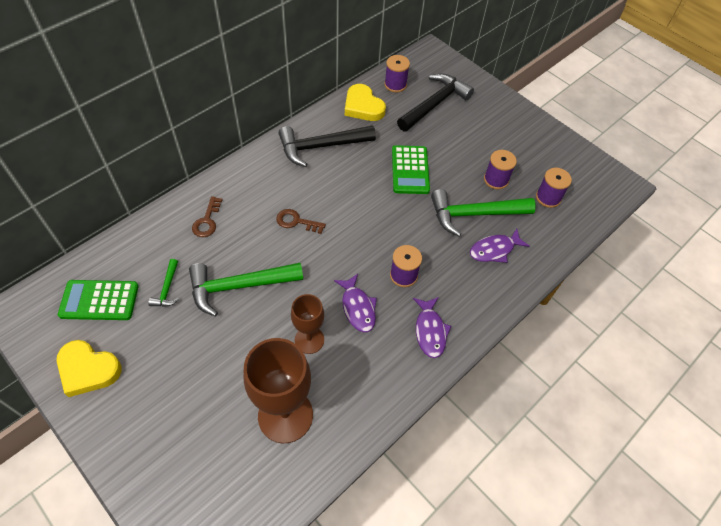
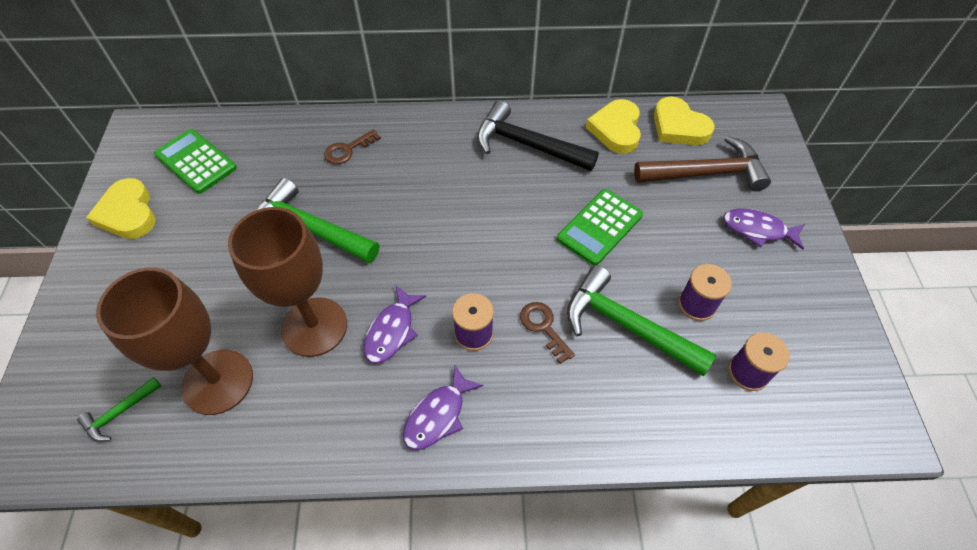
camera: 45 degrees right, 0 degrees up
green hammer [148,259,179,307] -> green hammer moved to [77,377,161,442]
brown key [276,209,326,234] -> brown key moved to [520,302,575,364]
brown goblet [291,294,324,354] -> brown goblet [228,207,347,357], size x1.72
purple spool [384,55,410,93] -> yellow heart [654,96,715,145]
black hammer [397,74,474,131] -> brown hammer [634,136,771,191]
purple fish [470,229,530,263] -> purple fish moved to [723,208,805,250]

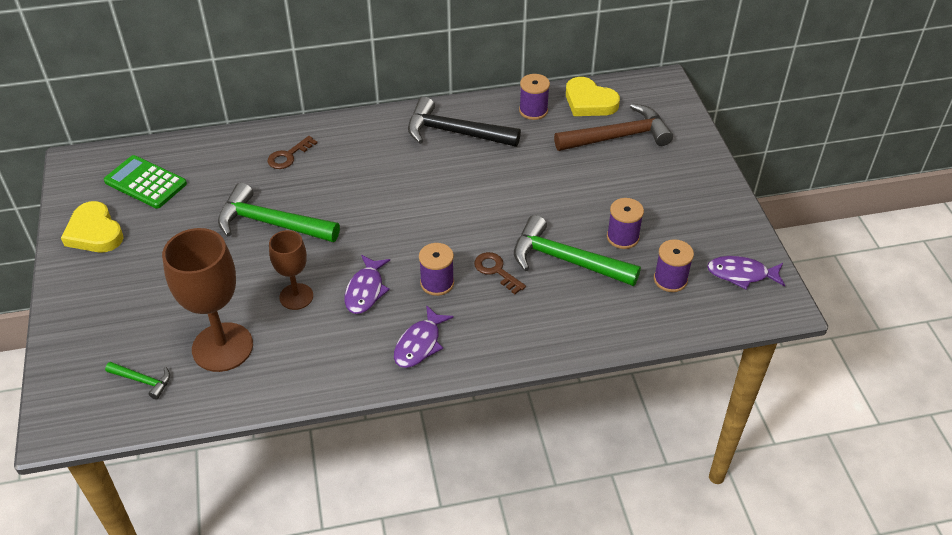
camera: 10 degrees left, 10 degrees down
green hammer [77,377,161,442] -> green hammer turned 105 degrees counterclockwise [105,362,170,400]
brown goblet [228,207,347,357] -> brown goblet [269,230,313,310], size x0.58
green calculator [557,189,643,265] -> none
yellow heart [586,99,641,154] -> purple spool [519,74,550,120]
purple fish [723,208,805,250] -> purple fish moved to [707,256,785,290]

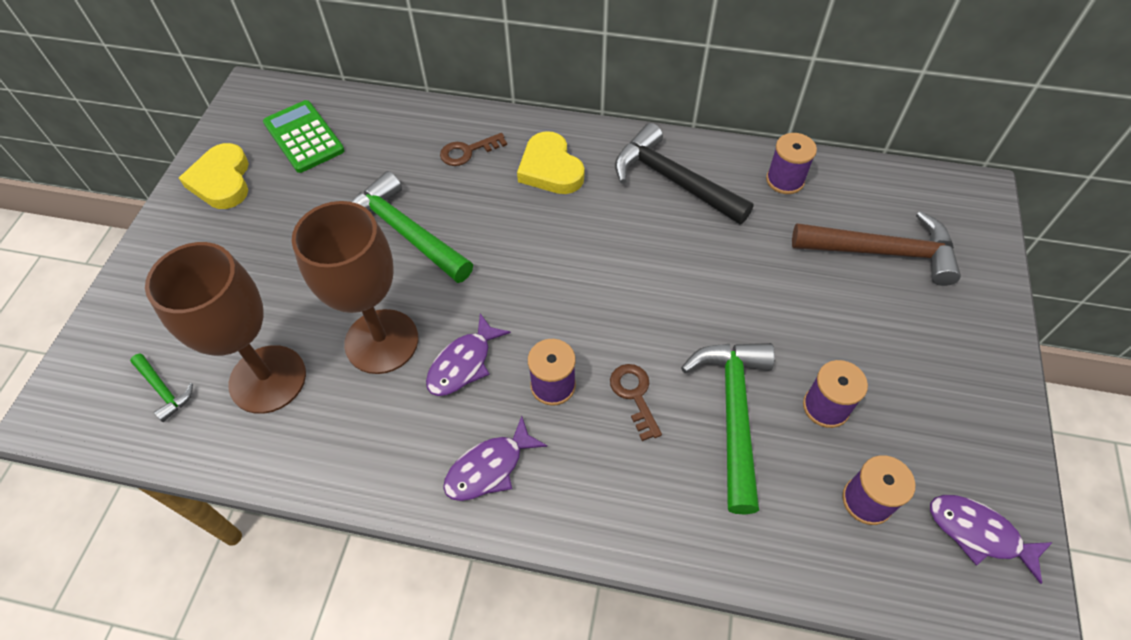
camera: 25 degrees right, 10 degrees up
brown goblet [269,230,313,310] -> brown goblet [292,201,418,374], size x1.72
green hammer [514,215,641,286] -> green hammer turned 45 degrees clockwise [681,343,775,515]
yellow heart [566,77,620,116] -> yellow heart moved to [517,131,584,194]

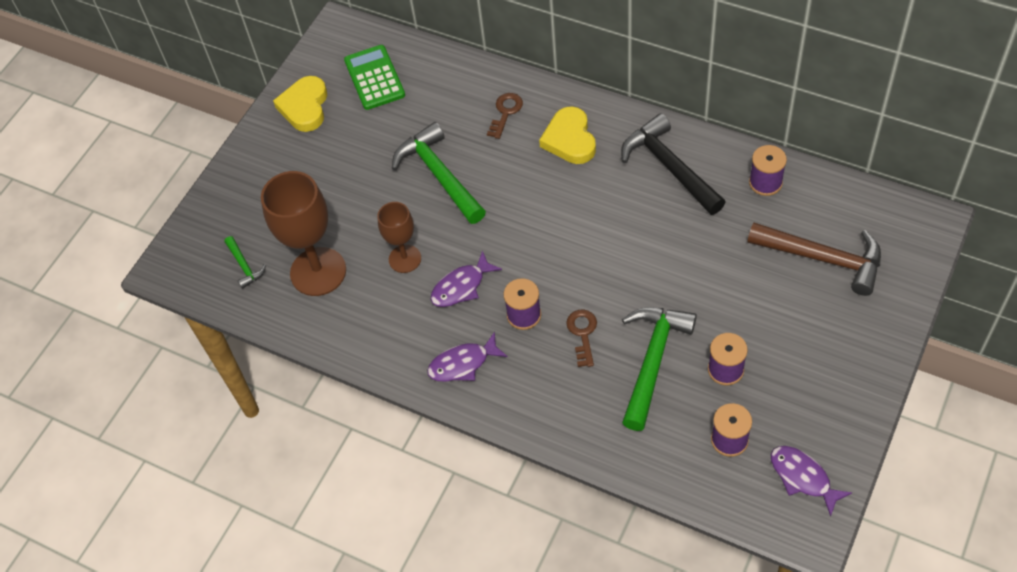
camera: 20 degrees right, 0 degrees up
brown goblet [292,201,418,374] -> brown goblet [377,202,421,273], size x0.58
brown key [440,133,507,166] -> brown key turned 120 degrees clockwise [487,93,523,139]

